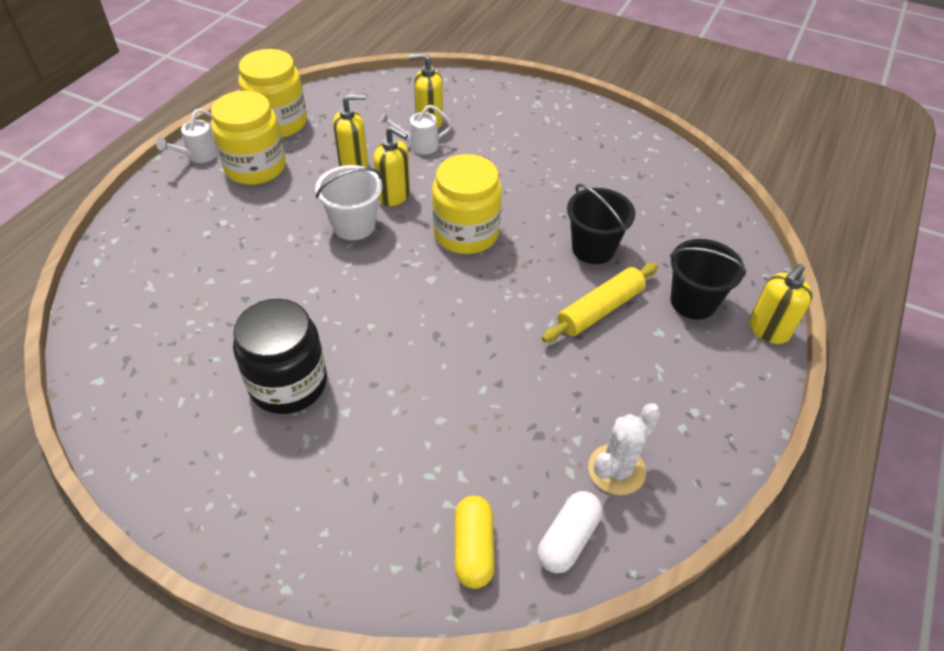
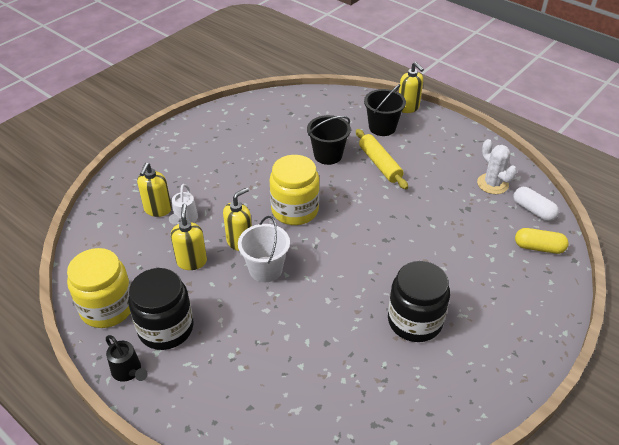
camera: 75 degrees left, 5 degrees down
white watering can [156,109,218,163] -> black watering can [106,335,148,382]
yellow jar [211,91,286,185] -> black jar [128,268,194,350]

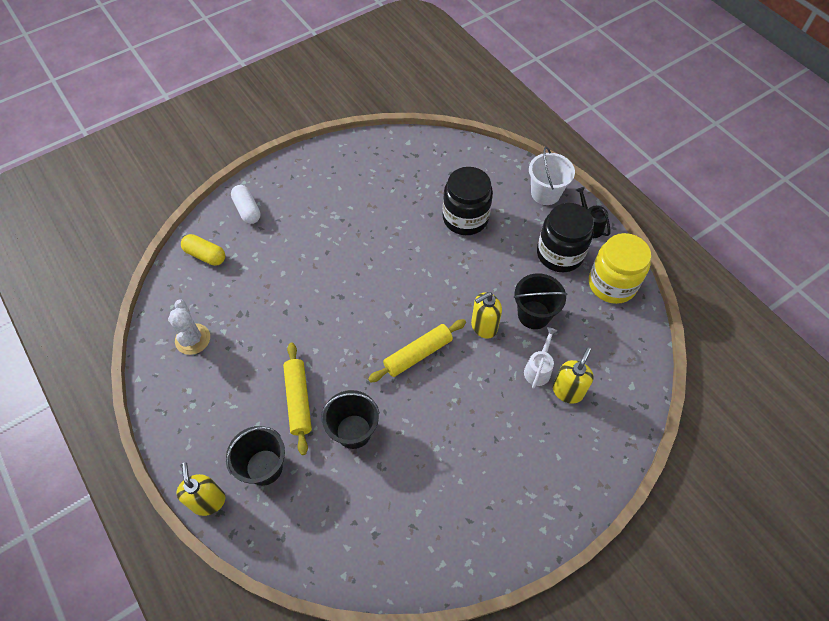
camera: 165 degrees left, 15 degrees up
yellow soap dispenser [171,204,207,270] -> black bucket [514,273,568,329]
white bucket [238,216,290,282] -> white bucket moved to [529,147,575,205]
yellow jar [270,155,319,225] -> yellow rolling pin [368,319,466,383]
black jar [388,261,450,342] -> black jar moved to [443,167,493,235]
white capsule [513,187,559,221] -> white capsule moved to [231,185,261,224]

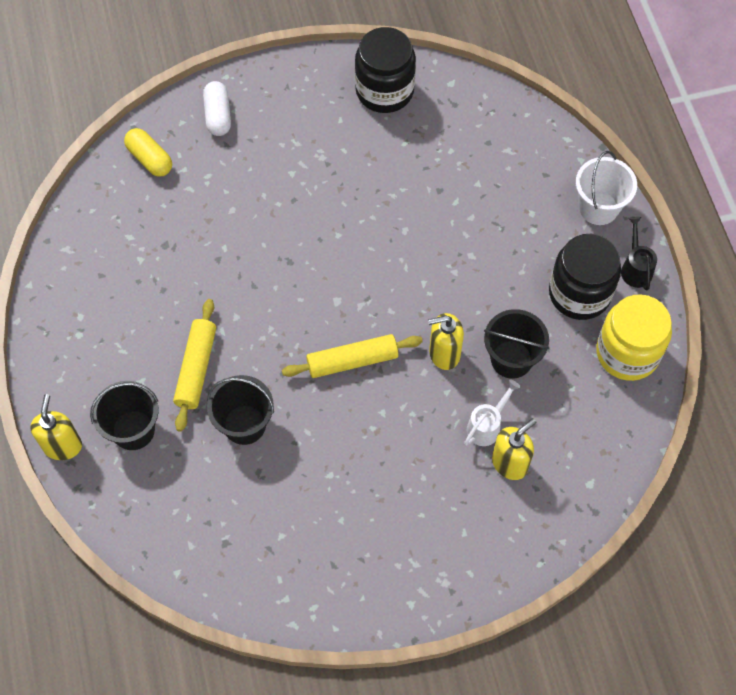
camera: 20 degrees right, 5 degrees up
white cactus [168,300,210,355] -> none
black jar [443,167,493,235] -> black jar moved to [355,27,416,113]

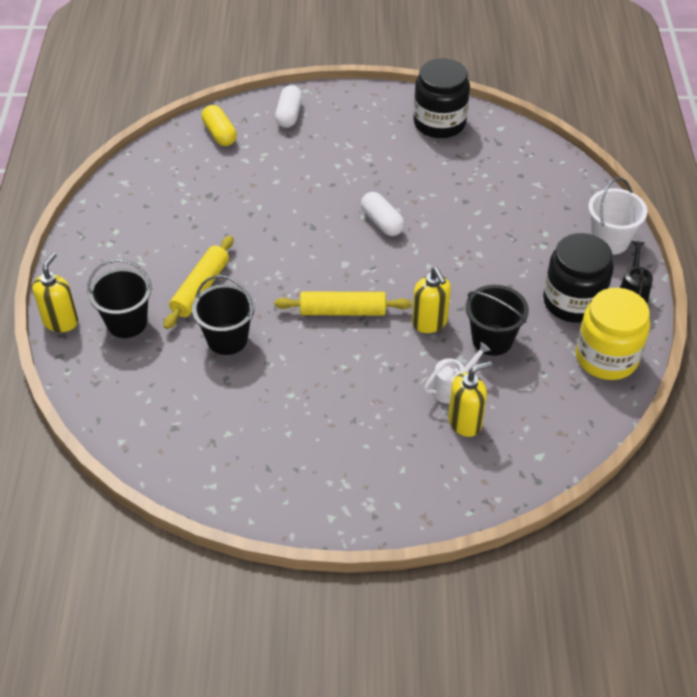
camera: 15 degrees right, 15 degrees down
yellow soap dispenser [428,313,464,370] -> yellow soap dispenser turned 120 degrees counterclockwise [412,267,451,333]
none -> white capsule [361,192,405,236]

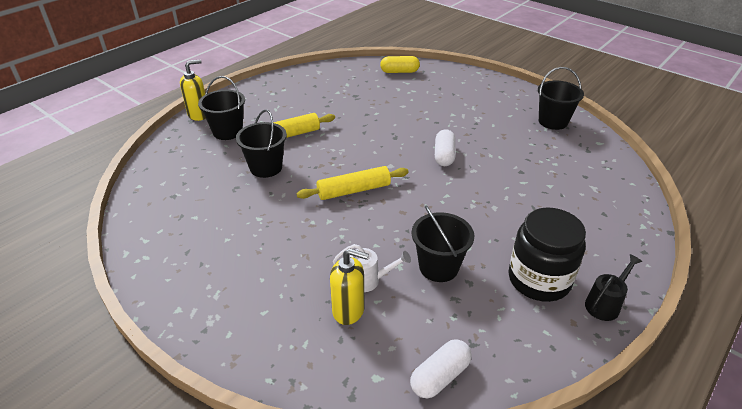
camera: 40 degrees right, 10 degrees down
yellow capsule [202,105,237,146] -> yellow capsule turned 75 degrees clockwise [380,56,420,73]
white capsule [275,85,302,128] -> white capsule moved to [410,339,472,398]
yellow rolling pin [275,292,411,316] -> yellow rolling pin turned 60 degrees counterclockwise [297,166,409,200]
yellow soap dispenser [412,267,451,333] -> none
black jar [413,58,470,138] -> black bucket [538,67,584,130]
yellow jar [576,288,650,380] -> none
white bucket [588,177,647,255] -> none

